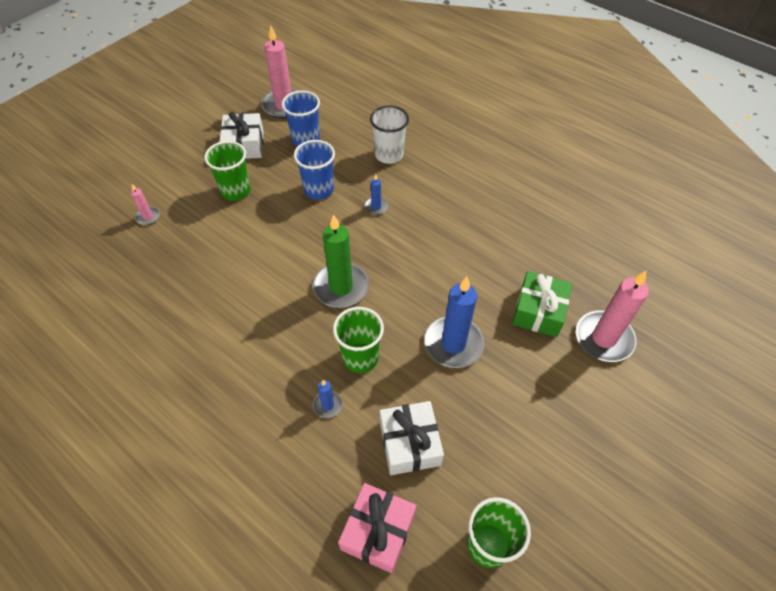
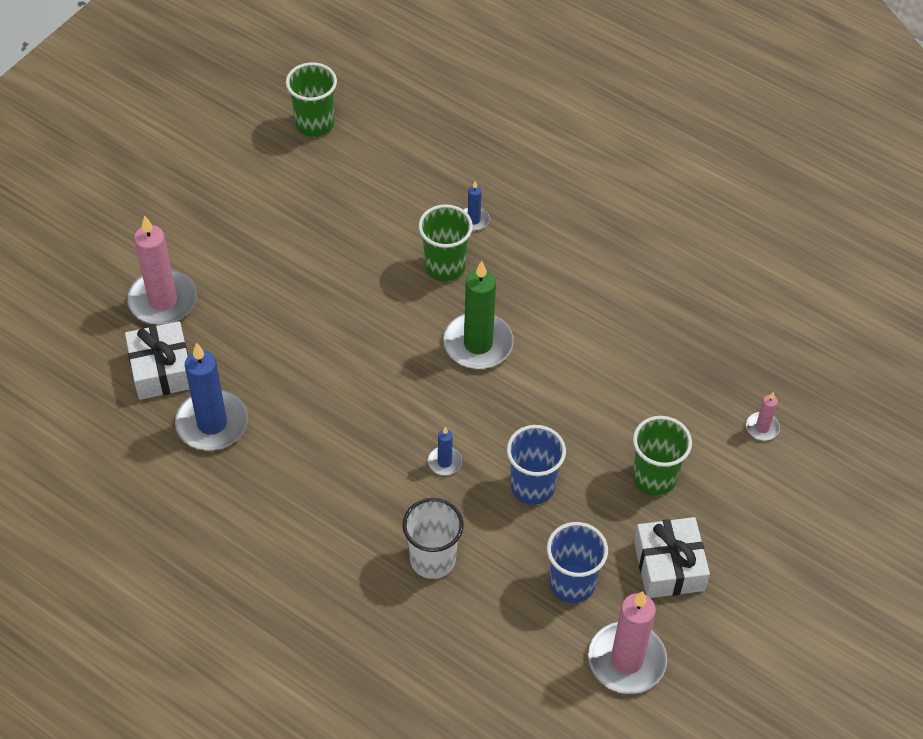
camera: 175 degrees right, 0 degrees up
pink gift [338,483,416,573] -> none
white gift [380,401,444,475] -> white gift moved to [125,321,189,400]
blue candle [424,277,484,368] -> blue candle moved to [175,343,248,451]
green gift [512,271,572,337] -> none

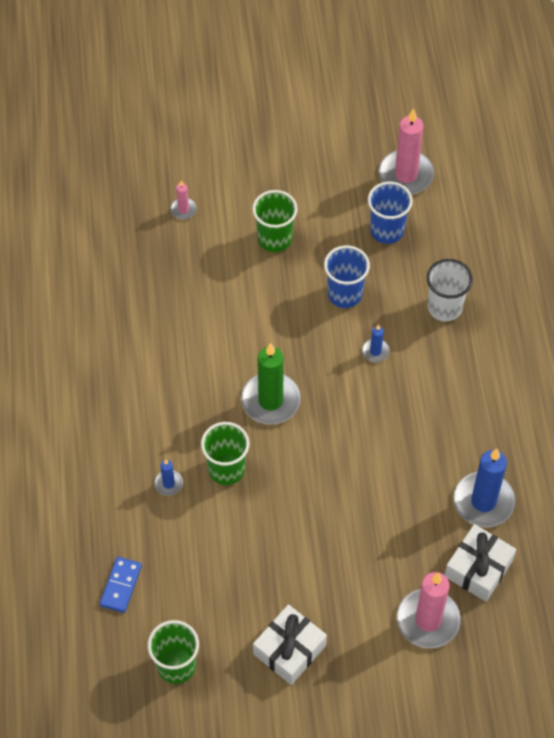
camera: 130 degrees left, 5 degrees up
white gift [634,517,710,598] -> white gift moved to [253,604,327,685]
none -> blue domino [99,557,142,613]

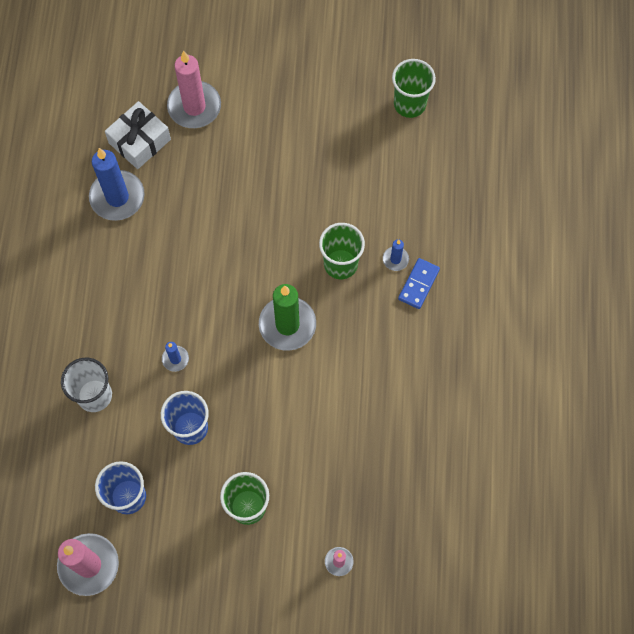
camera: 170 degrees left, 10 degrees up
blue domino [99,557,142,613] -> blue domino moved to [398,258,440,309]
white gift [253,604,327,685] -> none

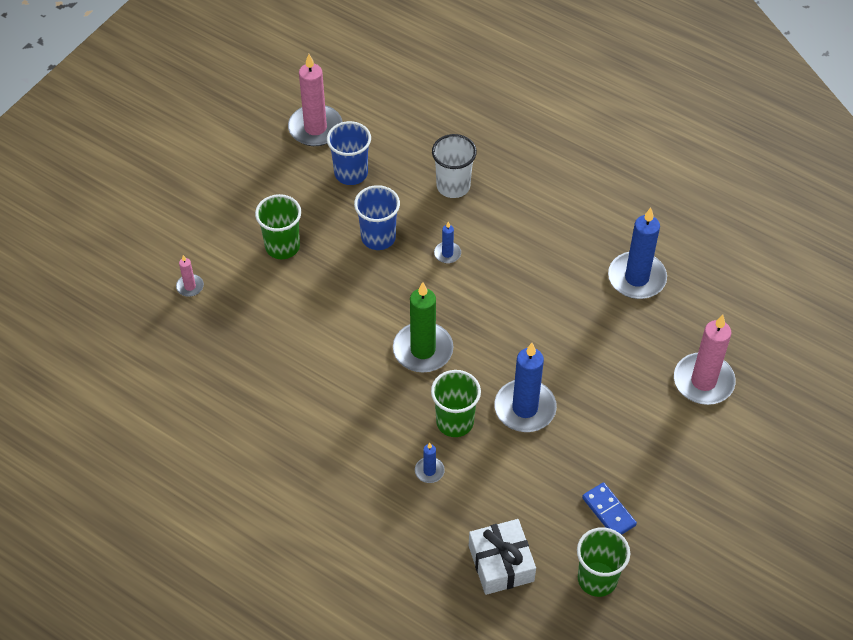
camera: 120 degrees right, 15 degrees down
white gift [105,101,171,169] -> white gift moved to [469,519,536,595]
blue domino [398,258,440,309] -> blue domino moved to [582,482,637,535]
none -> blue candle [494,343,557,432]

